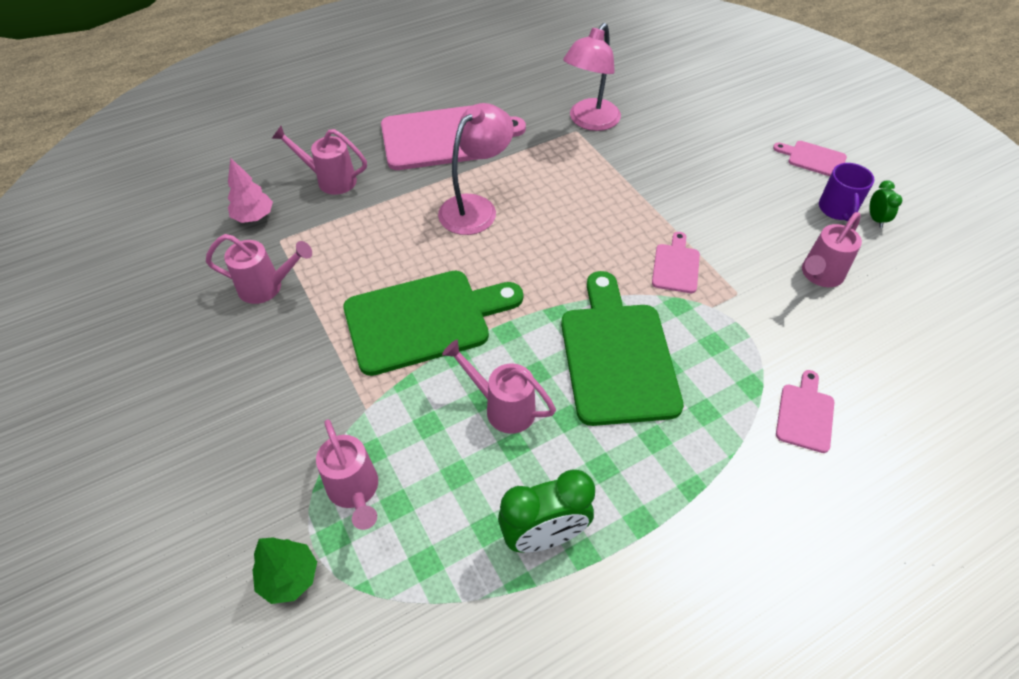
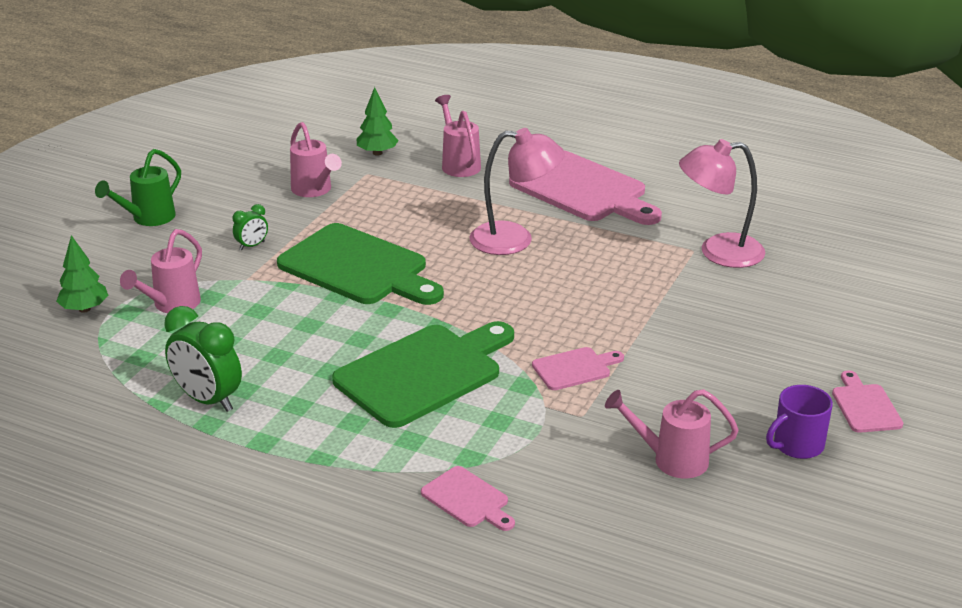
camera: 55 degrees right, 20 degrees down
pink tree [228,158,273,223] -> green tree [357,87,399,156]
pink watering can [442,340,556,434] -> none
pink cutting board [776,370,834,453] -> pink cutting board turned 60 degrees clockwise [421,466,515,531]
green clock [870,180,902,228] -> green clock moved to [233,204,268,250]
none -> green watering can [95,149,181,226]

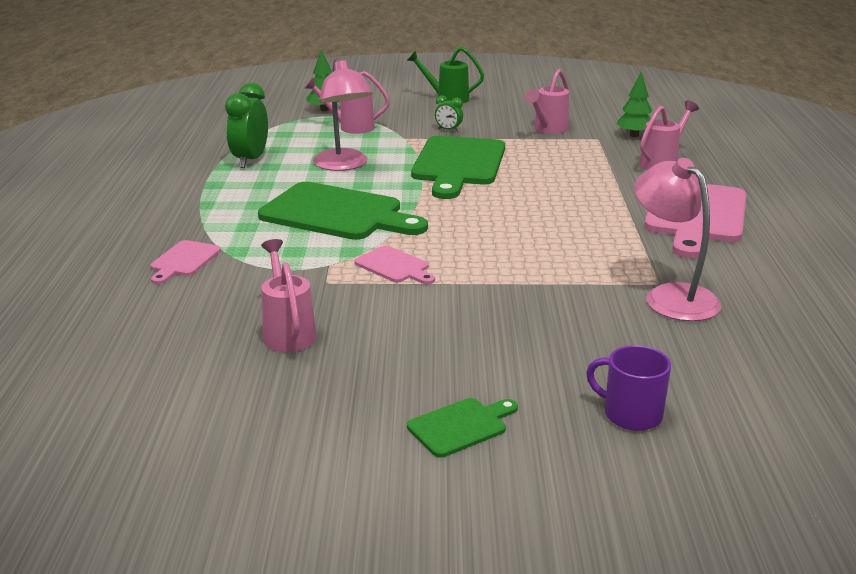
camera: 65 degrees right, 5 degrees down
pink lamp [470,128,565,255] -> pink lamp moved to [313,58,373,171]
purple mug [766,385,833,459] -> purple mug moved to [586,345,671,431]
pink cutting board [832,370,903,433] -> green cutting board [407,398,518,458]

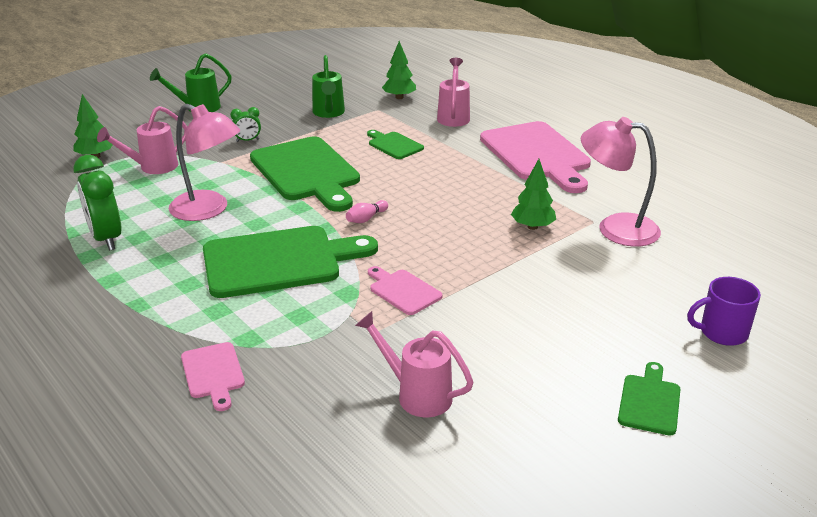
camera: 40 degrees left, 5 degrees up
pink cutting board [354,246,435,284] -> pink cutting board turned 135 degrees counterclockwise [368,266,442,315]
pink watering can [525,69,569,134] -> green watering can [312,55,345,118]
none -> pink bowling pin [346,200,388,223]
none -> green cutting board [367,130,424,159]
none -> green tree [511,159,556,230]

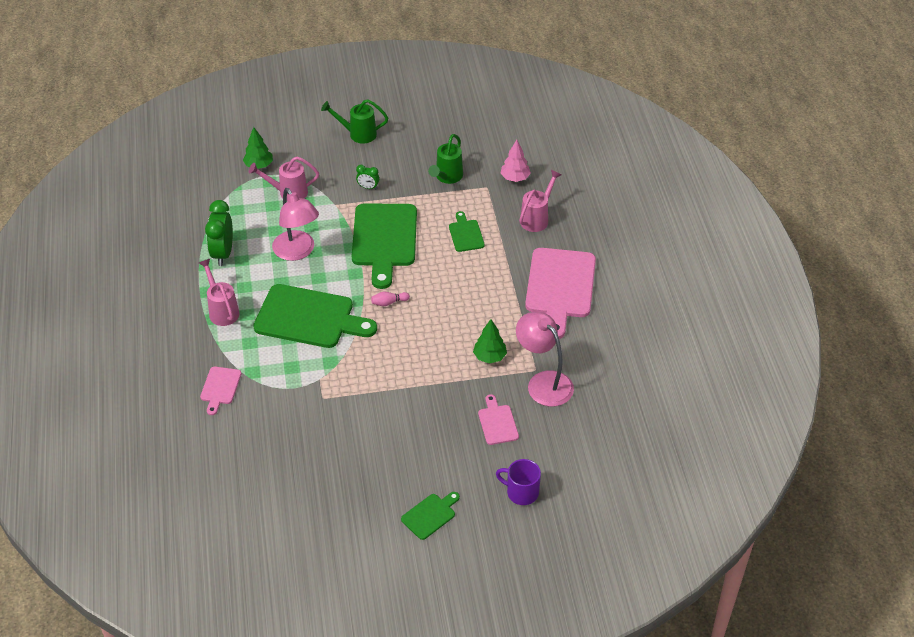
camera: 30 degrees right, 15 degrees up
pink watering can [355,311,474,417] -> pink watering can moved to [199,259,239,326]
pink cutting board [368,266,442,315] -> pink cutting board moved to [478,394,519,445]
green tree [382,41,416,99] -> pink tree [501,140,531,182]

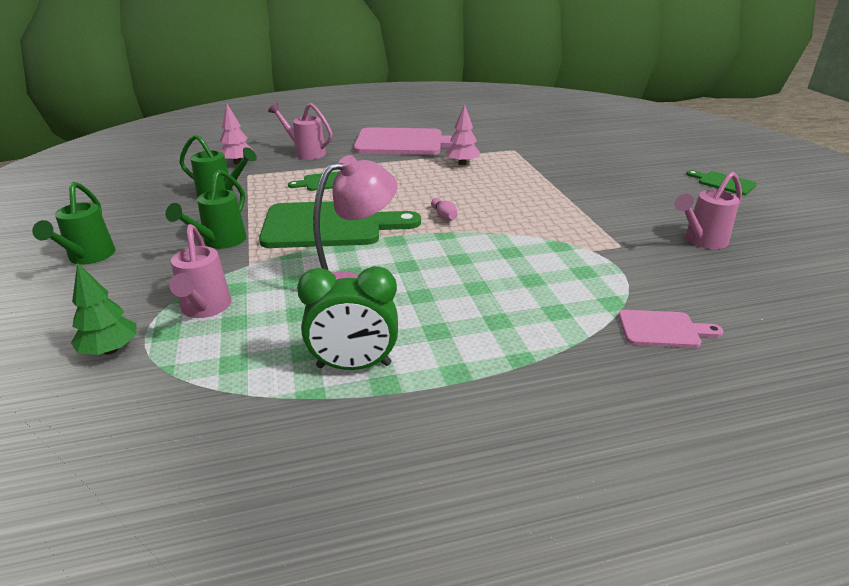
camera: 95 degrees left, 15 degrees down
pink watering can [199,259,239,326] -> pink watering can moved to [674,171,742,249]
green cutting board [253,284,377,348] -> none
green clock [356,165,379,190] -> green watering can [166,170,246,249]
green tree [473,319,507,364] -> none
pink cutting board [478,394,519,445] -> none
purple mug [496,459,541,505] -> none
pink lamp [516,312,574,407] -> none
none -> pink tree [445,104,480,165]

